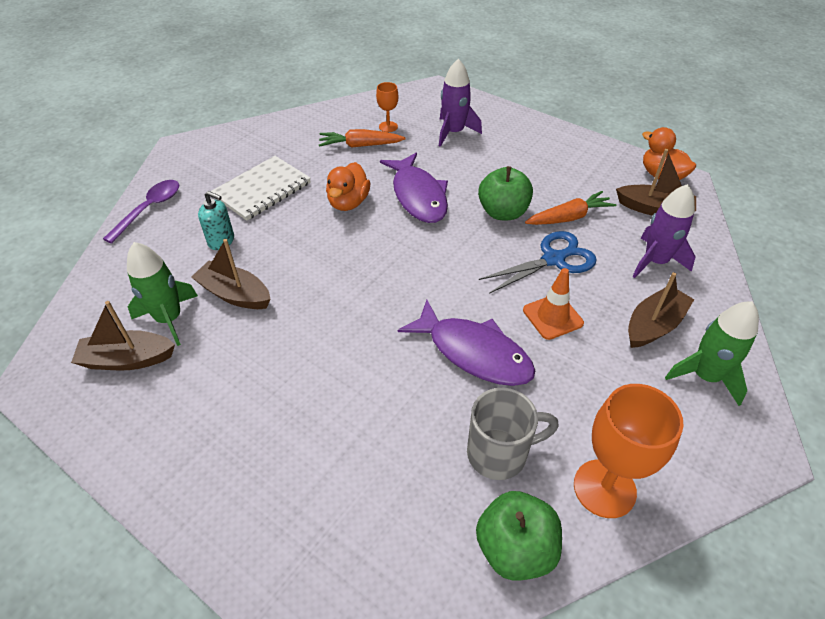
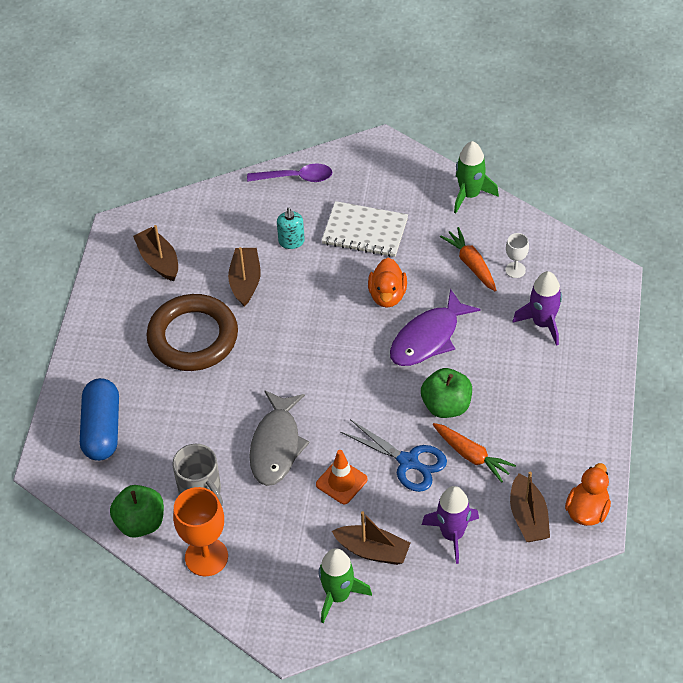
camera: 65 degrees right, 5 degrees up
green rocket [127,242,198,346] -> green rocket moved to [454,141,499,214]
orange duck [326,162,371,211] -> orange duck turned 75 degrees counterclockwise [368,258,407,308]
orange goblet [376,82,398,132] -> white goblet [505,233,529,278]
purple fish [398,300,535,386] -> grey fish [249,390,310,486]
none -> blue capsule [80,378,119,461]
none -> brown ring [147,294,238,371]

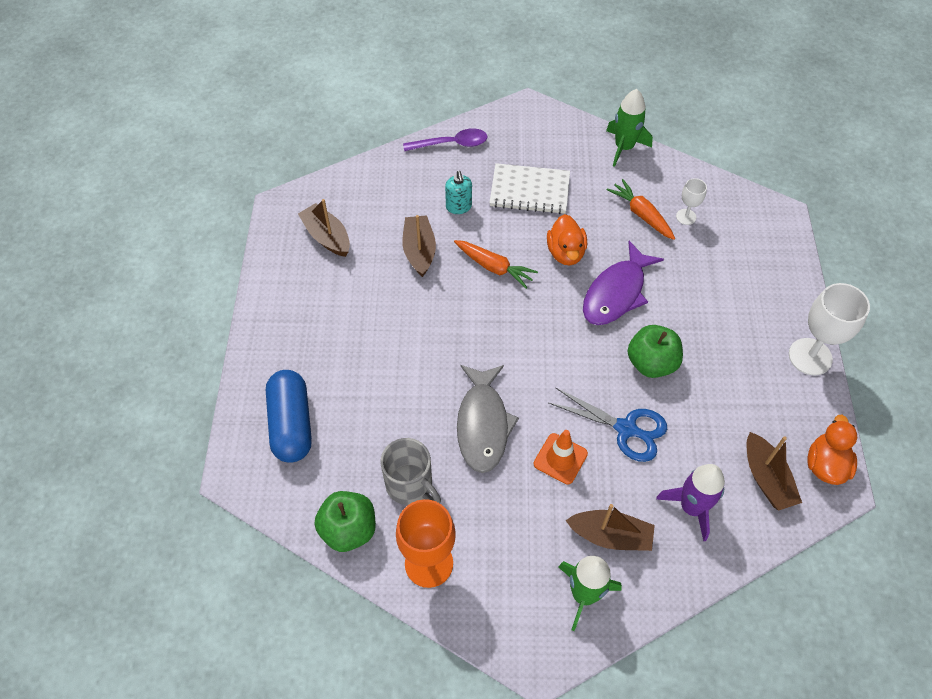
camera: 10 degrees left, 5 degrees up
brown ring [147,294,238,371] -> none
orange carrot [433,423,516,483] -> orange carrot moved to [454,240,538,289]
purple rocket [513,271,562,346] -> none
none -> white goblet [789,283,870,375]

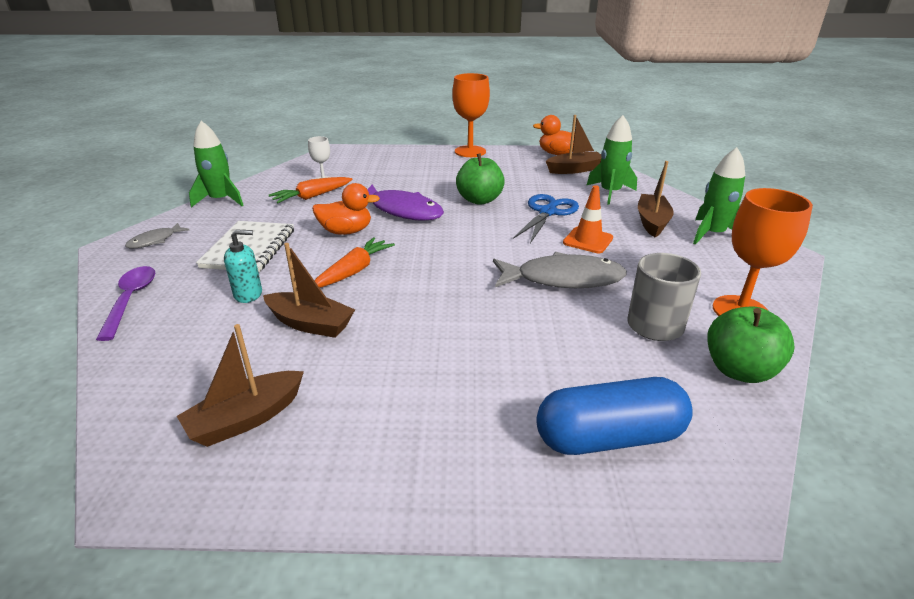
camera: 90 degrees left, 25 degrees down
brown boat [402,215,436,277] -> brown boat turned 150 degrees counterclockwise [263,243,355,338]
purple rocket [656,464,725,541] -> green rocket [586,115,637,205]
white goblet [789,283,870,375] -> orange goblet [452,73,490,157]
none -> grey fish [125,223,189,249]

